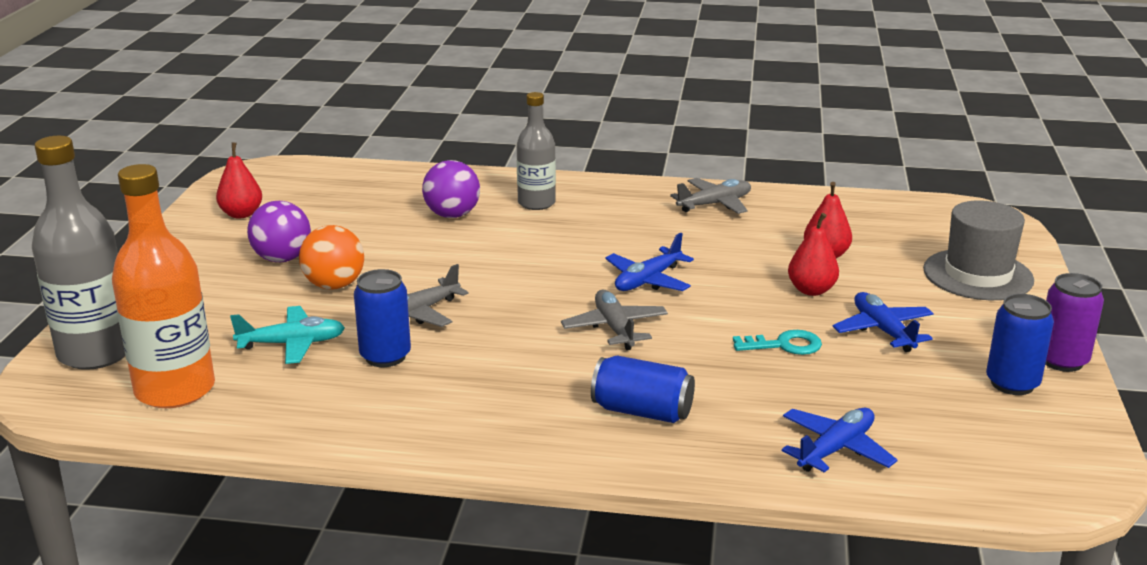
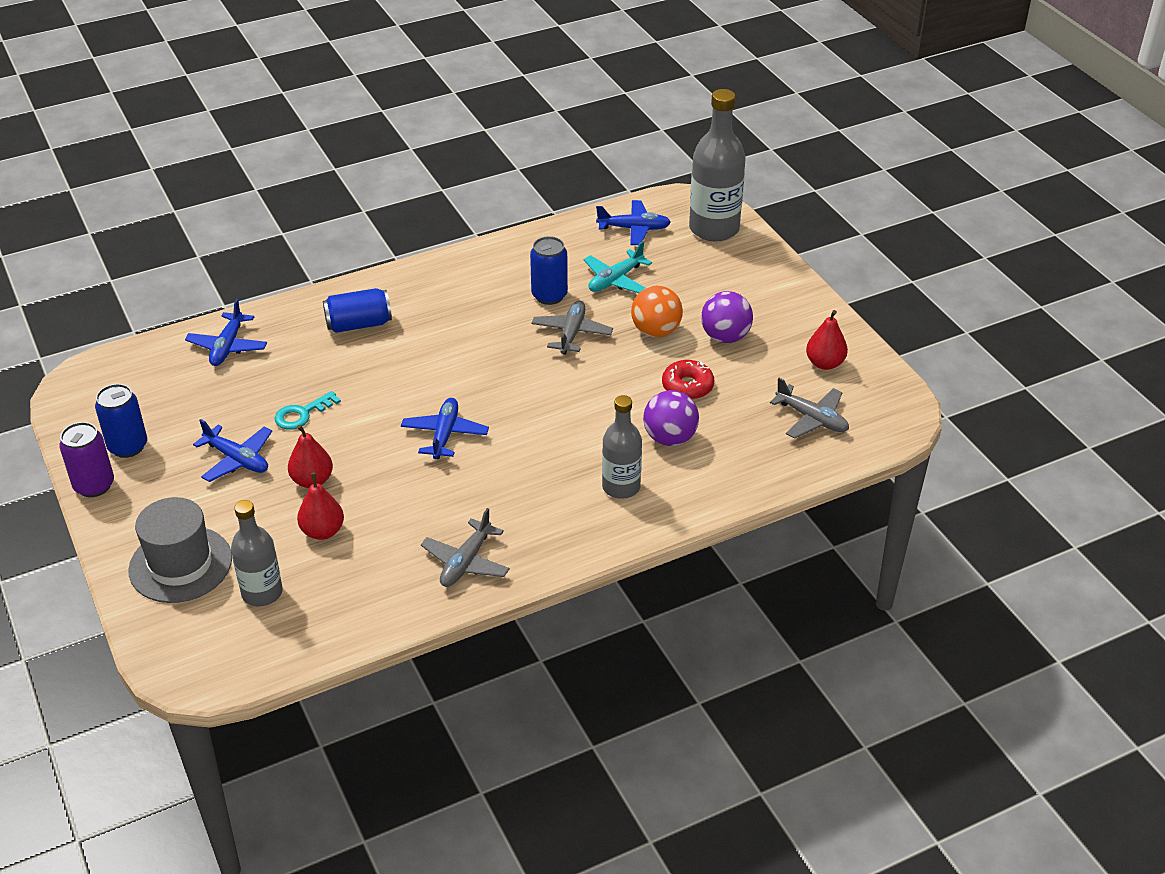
camera: 145 degrees right, 15 degrees up
orange bottle [112,164,215,408] -> blue plane [596,200,671,245]
grey plane [561,290,668,350] -> grey plane moved to [770,378,849,439]
none -> grey bottle [231,500,283,606]
none -> red donut [662,360,714,400]

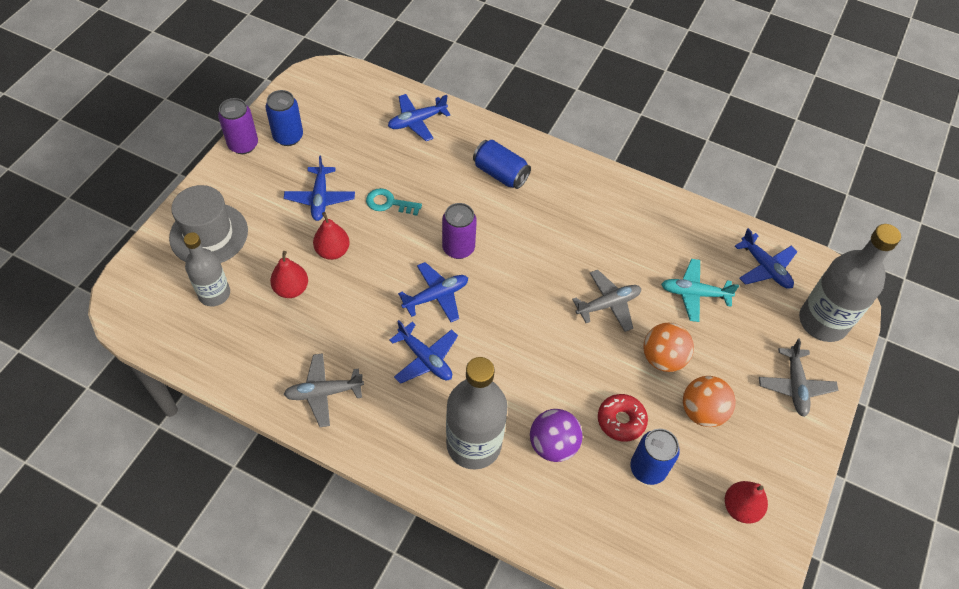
camera: 50 degrees right, 15 degrees up
blue can [530,236,568,305] -> blue can moved to [630,429,680,485]
grey bottle [602,395,642,499] -> grey bottle [446,357,507,470], size x1.59
purple ball [701,291,753,343] -> orange ball [683,376,736,427]
grey plane [770,378,849,439] -> grey plane moved to [759,338,838,417]
none -> blue plane [389,320,458,384]
none -> purple can [442,203,477,259]

